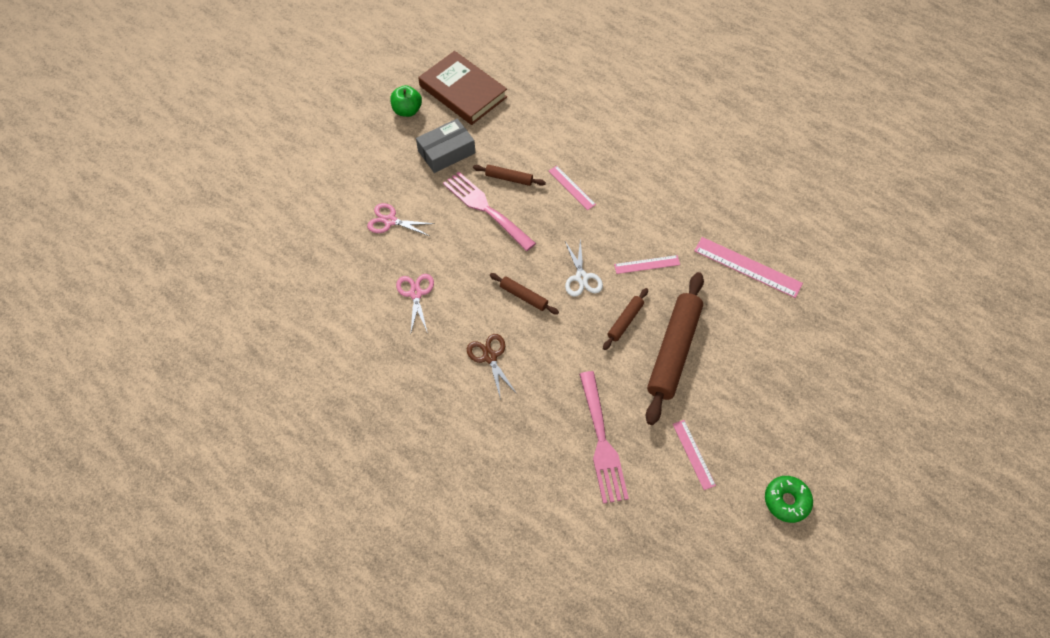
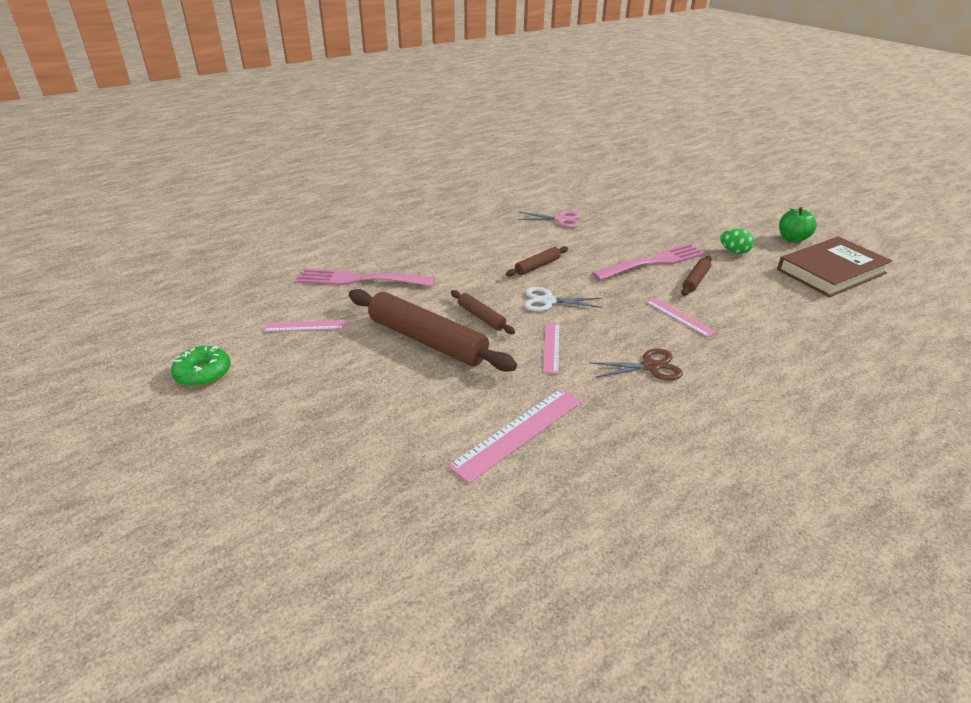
camera: 105 degrees right, 25 degrees down
pink scissors [367,203,435,236] -> none
grey box [416,119,475,173] -> green egg [720,229,754,254]
brown scissors [467,334,517,400] -> brown scissors moved to [589,349,683,380]
pink ruler [549,166,596,210] -> pink ruler turned 75 degrees clockwise [646,298,716,337]

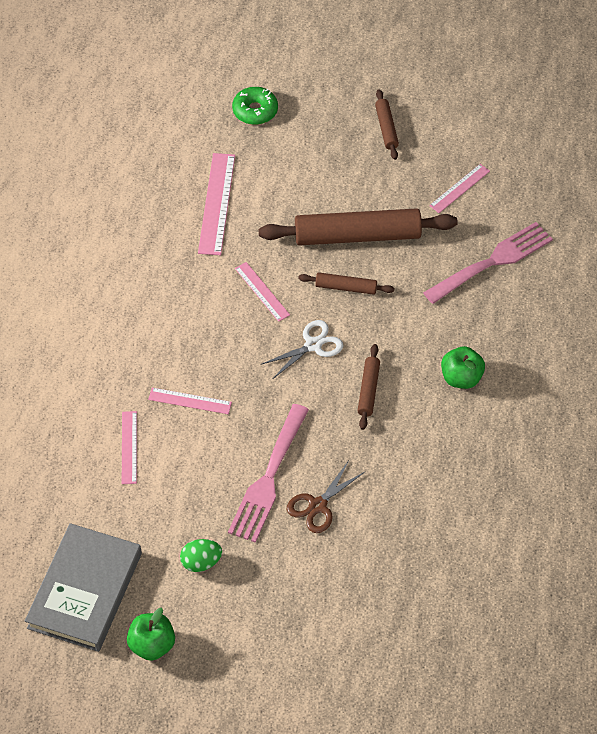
camera: 140 degrees right, 20 degrees up
green donut [171,346,231,387] -> green donut moved to [232,87,278,125]
pink scissors [517,211,580,228] -> none
brown scissors [589,349,683,380] -> brown scissors moved to [287,461,365,533]
brown rolling pin [681,256,712,296] -> brown rolling pin moved to [375,89,399,160]
brown book [777,236,892,297] -> grey book [25,523,142,652]
none -> pink ruler [122,411,137,484]
none -> green apple [441,346,485,389]

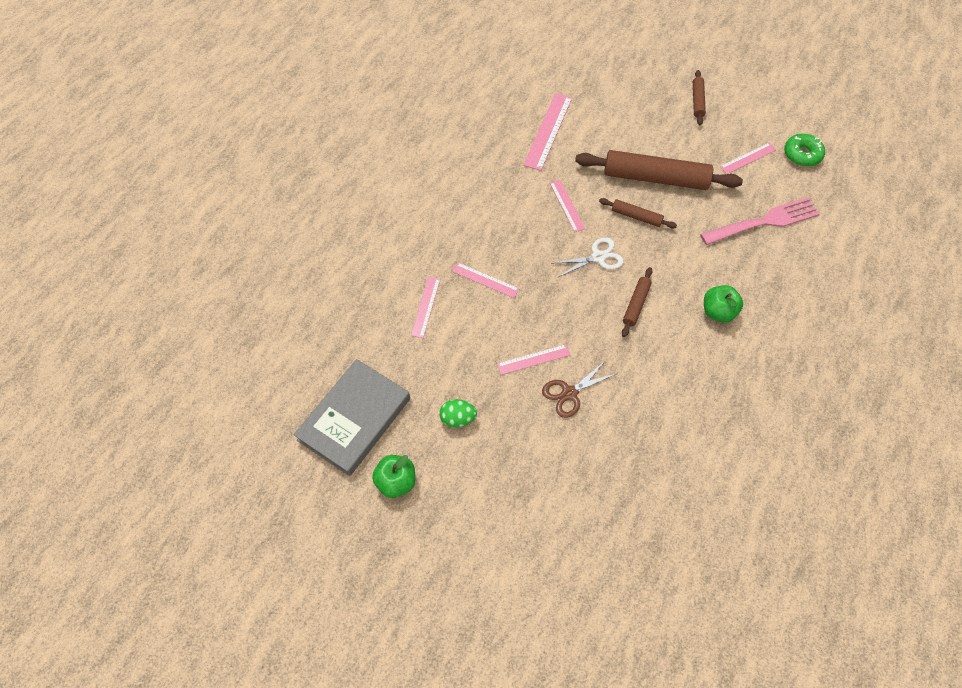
camera: 15 degrees right, 5 degrees up
pink fork [228,404,309,543] -> pink ruler [497,344,570,375]
green donut [232,87,278,125] -> green donut moved to [784,134,825,167]

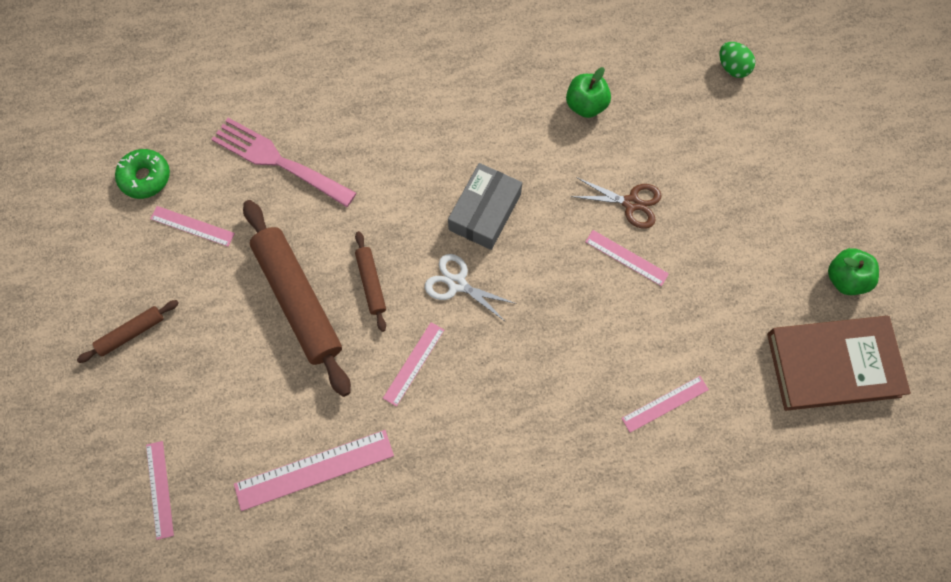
camera: 130 degrees left, 10 degrees up
grey book [294,359,410,476] -> brown book [767,316,911,411]
green egg [439,399,477,428] -> green egg moved to [719,42,755,78]
pink ruler [452,263,519,298] -> pink ruler moved to [146,441,174,540]
brown rolling pin [622,267,653,337] -> grey box [448,163,522,250]
green apple [704,285,743,322] -> green apple moved to [566,67,611,118]

